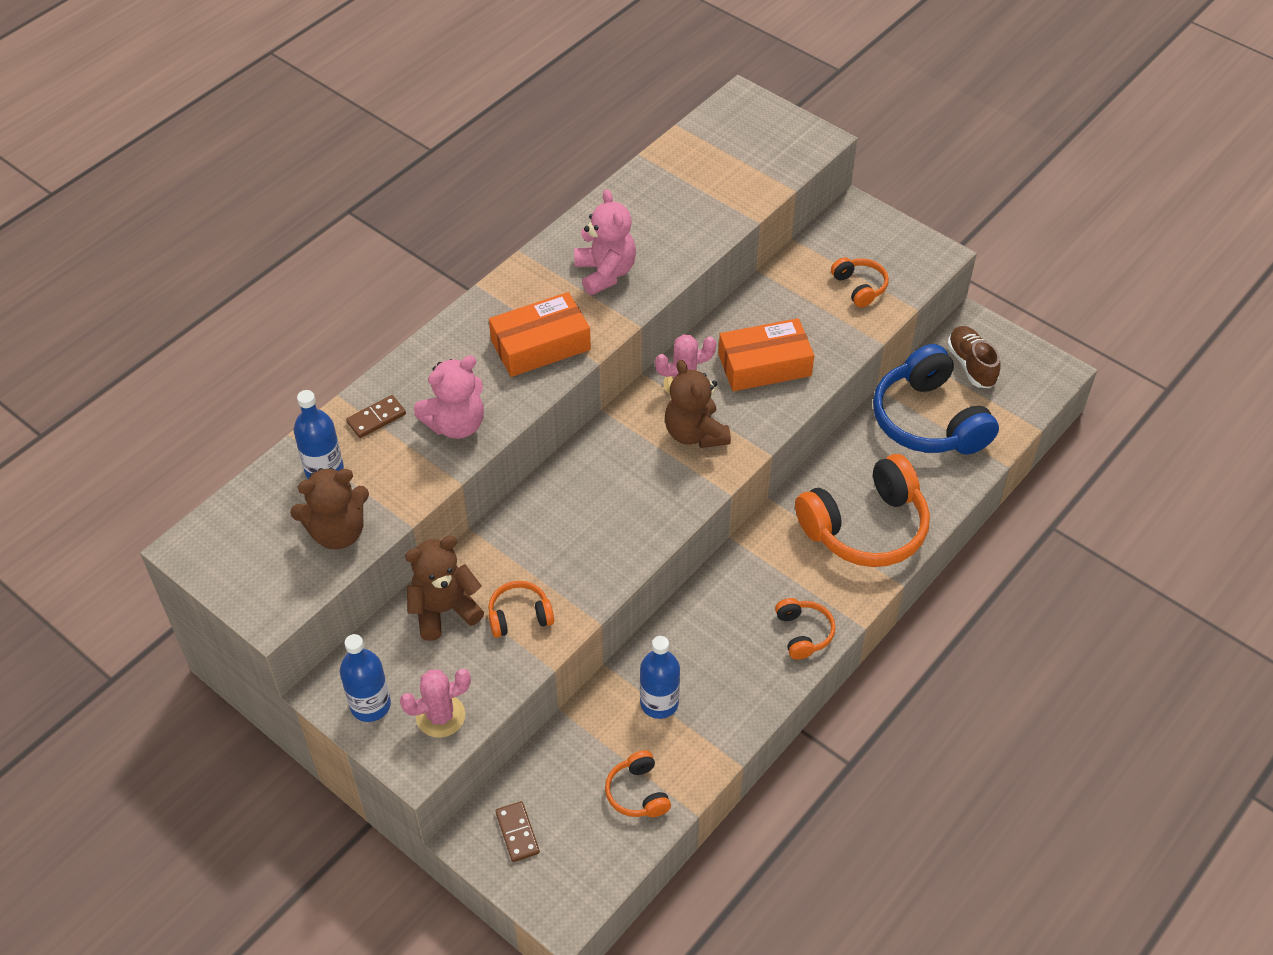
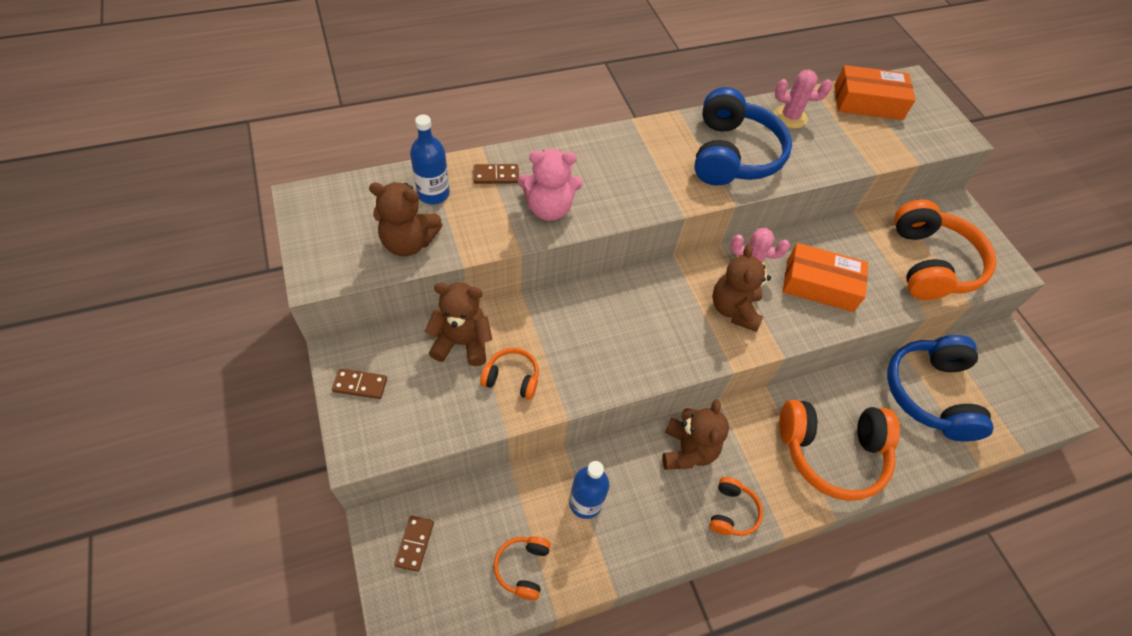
camera: 25 degrees right, 5 degrees up
blue bottle [340,634,391,722] -> brown domino [332,369,387,399]
pink cactus [400,669,471,738] -> pink cactus moved to [774,69,832,129]
orange box [489,292,591,377] -> orange box moved to [834,65,915,120]
pink teddy bear [574,189,636,295] -> blue headphones [694,87,792,185]
orange headphones [831,257,889,308] -> orange headphones [894,200,996,300], size x2.11
brown shoe [947,326,1001,388] -> none
none -> brown teddy bear [662,399,729,470]

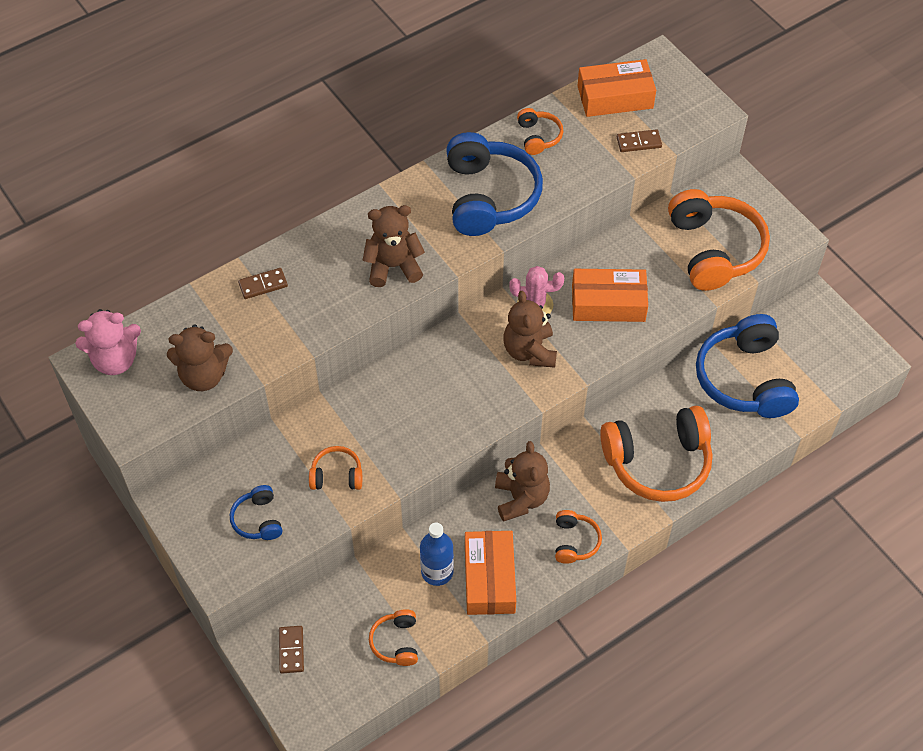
camera: 10 degrees left, 0 degrees up
brown domino [332,369,387,399] -> brown domino moved to [617,129,662,152]
blue bottle [410,115,450,204] -> none
brown teddy bear [425,283,492,366] -> brown teddy bear moved to [363,205,425,287]
pink teddy bear [518,149,583,221] -> pink teddy bear moved to [75,309,141,375]
pink cactus [774,69,832,129] -> orange headphones [517,108,563,155]
none -> blue headphones [230,485,282,540]
none -> orange box [465,531,516,615]

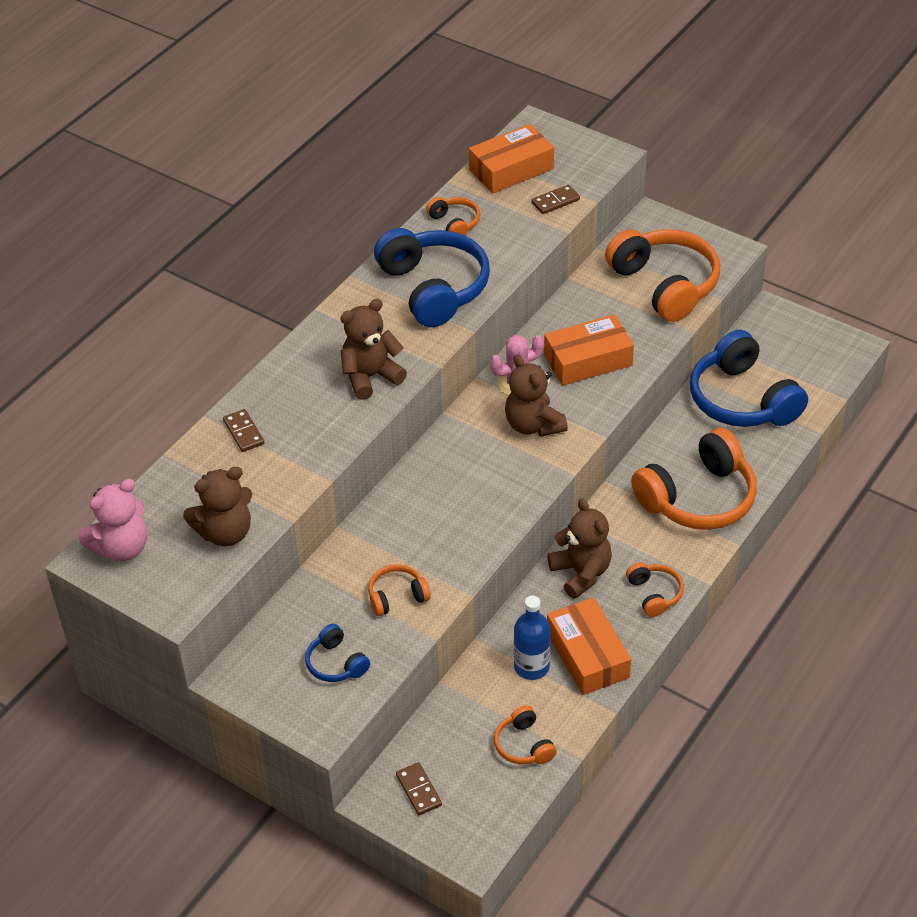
camera: 20 degrees left, 10 degrees down
brown domino [238,268,288,299] -> brown domino turned 75 degrees counterclockwise [223,409,264,452]

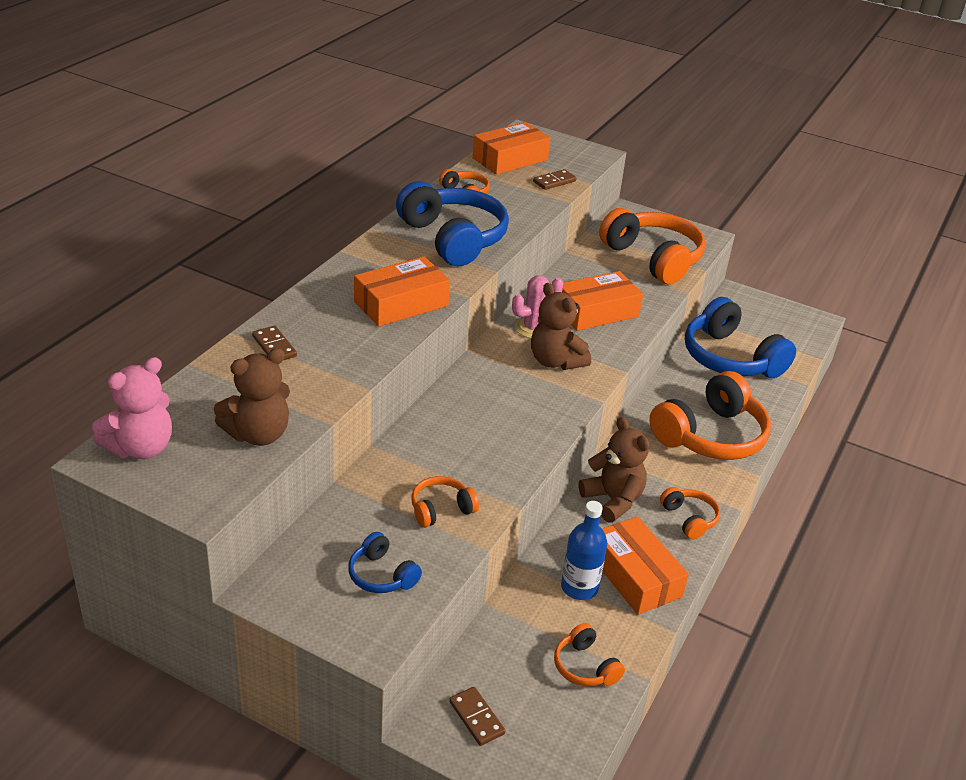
camera: 10 degrees left, 10 degrees down
brown teddy bear [340,299,407,400] -> orange box [354,256,450,327]

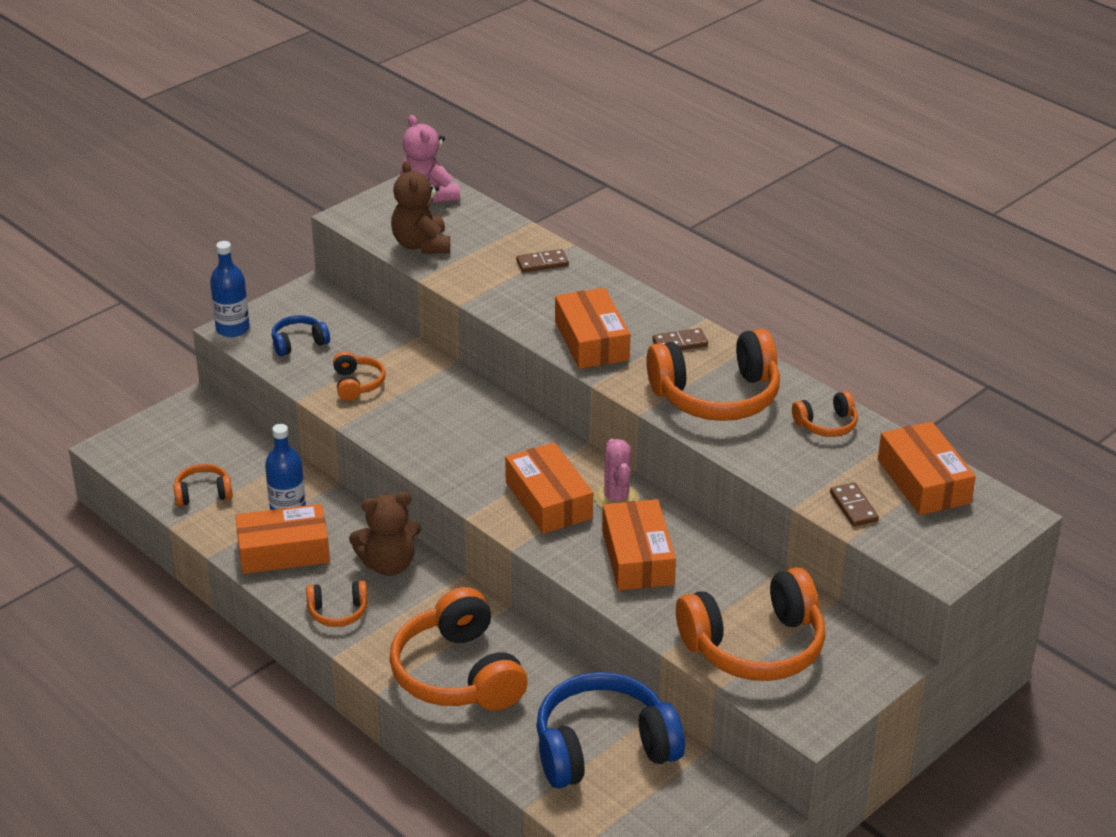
camera: 110 degrees right, 0 degrees up
blue headphones [396,181,509,267] -> orange headphones [646,329,780,421]
brown domino [449,687,505,746] -> brown domino moved to [652,328,708,350]
brown teddy bear [531,283,591,370] -> orange box [505,442,593,534]
none -> blue bottle [210,241,250,337]

